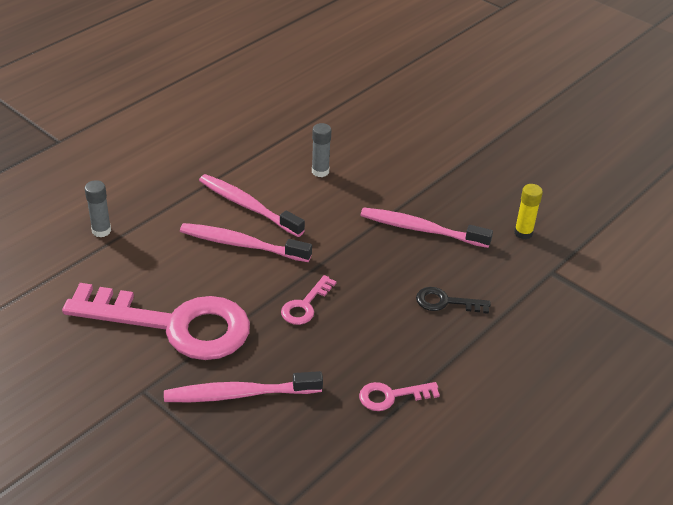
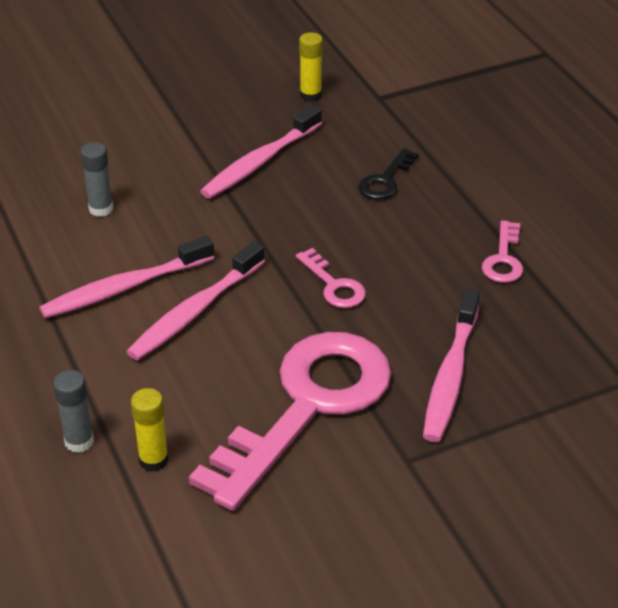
camera: 65 degrees left, 0 degrees up
none -> yellow glue stick [131,388,169,472]

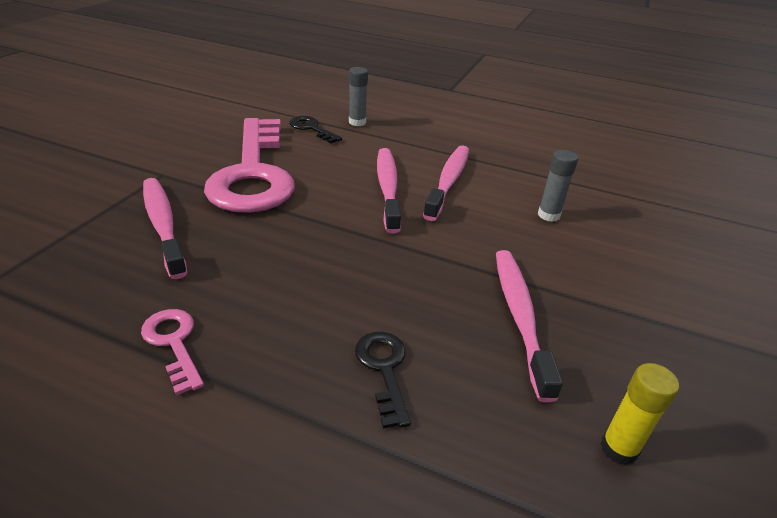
camera: 135 degrees right, 5 degrees down
yellow glue stick [131,388,169,472] -> black key [289,116,342,144]
pink key [296,248,366,308] -> none

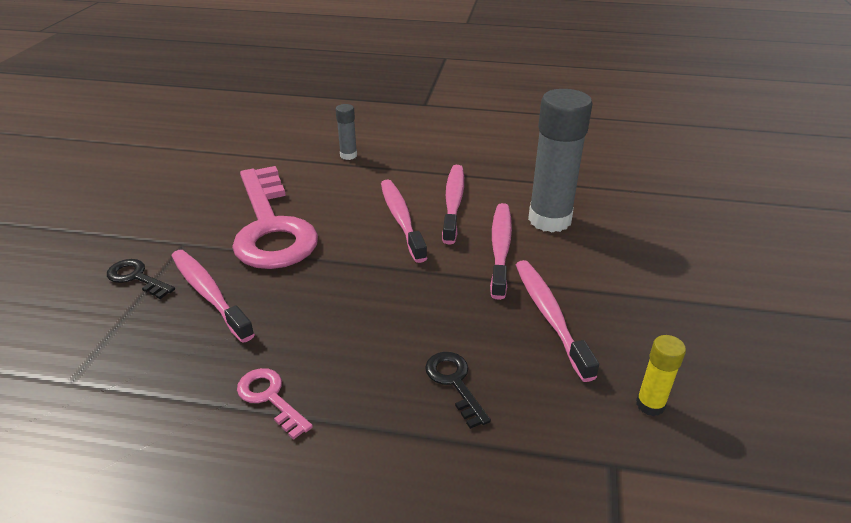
camera: 10 degrees left, 0 degrees up
black key [289,116,342,144] -> black key moved to [107,259,175,299]
grey glue stick [538,150,578,222] -> grey glue stick [528,89,593,233], size x2.15
none -> pink toothbrush [490,203,512,300]

